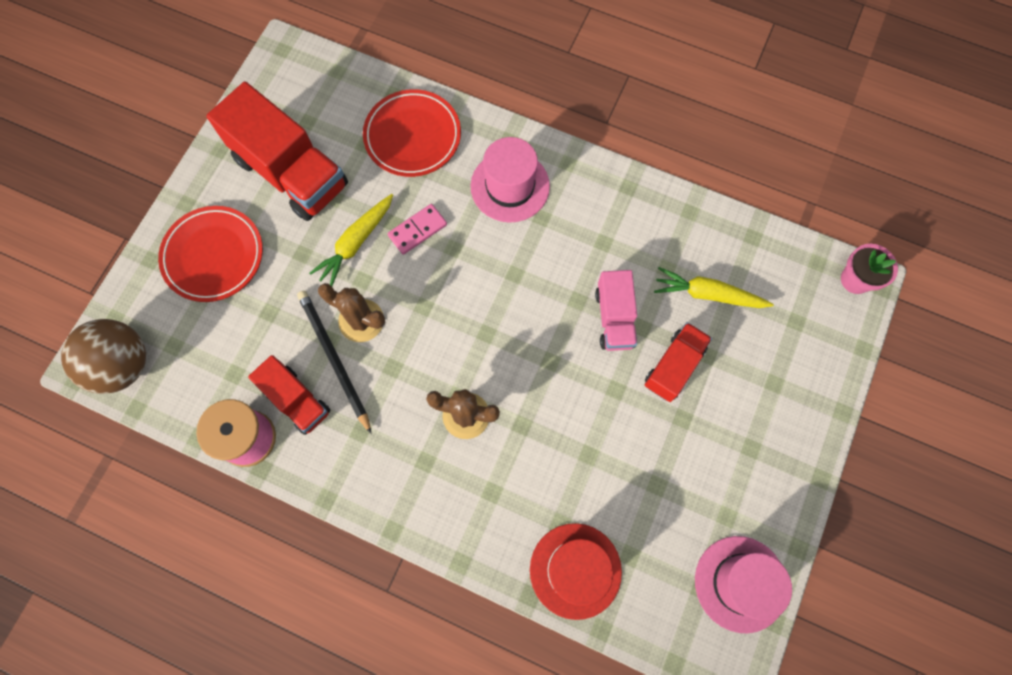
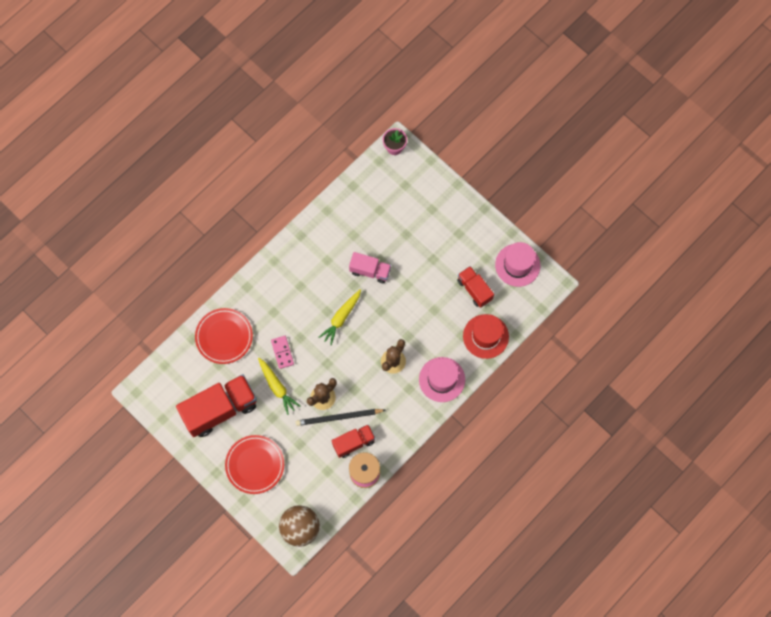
camera: 70 degrees left, 0 degrees up
pink hat [471,137,550,222] -> pink hat moved to [419,357,465,402]
red truck [645,322,712,402] -> red truck moved to [457,266,494,308]
yellow carrot [654,267,774,308] -> yellow carrot moved to [319,289,361,345]

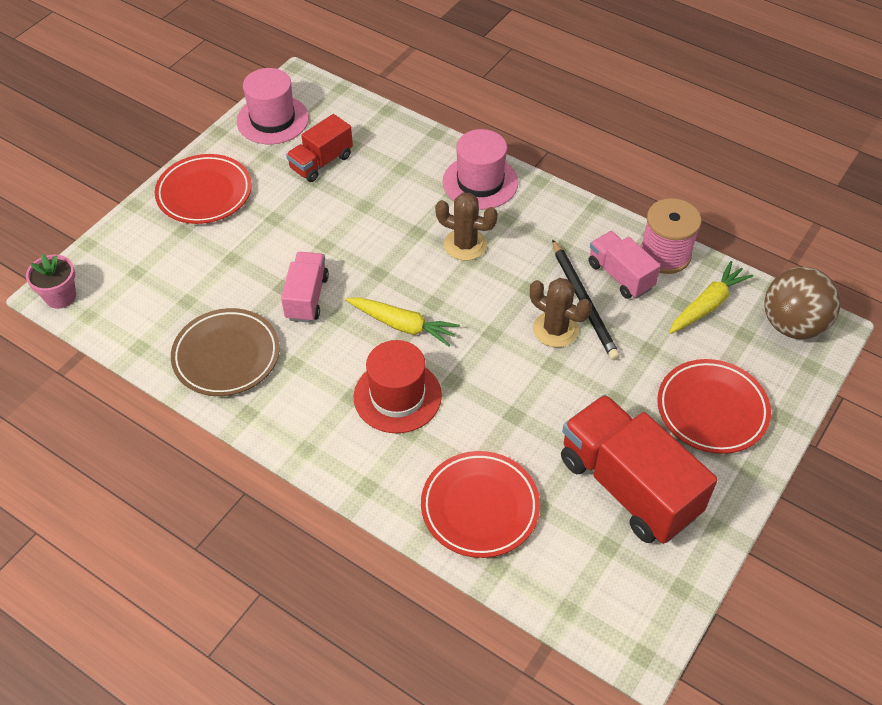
camera: 100 degrees left, 20 degrees down
yellow carrot [258,358,300,415] -> yellow carrot moved to [669,261,753,334]
pink domino [271,336,294,369] -> none
red truck [332,424,376,458] -> pink truck [589,231,661,299]
red hat [463,314,509,359] -> red hat moved to [354,340,442,433]
none -> red plate [155,154,252,224]
none -> brown plate [171,308,280,396]

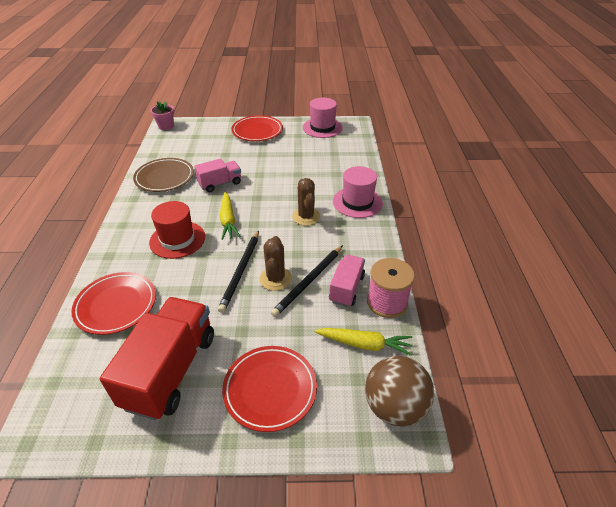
camera: 55 degrees right, 10 degrees down
red truck [286,114,353,182] -> none
none -> black pencil [218,231,259,313]

